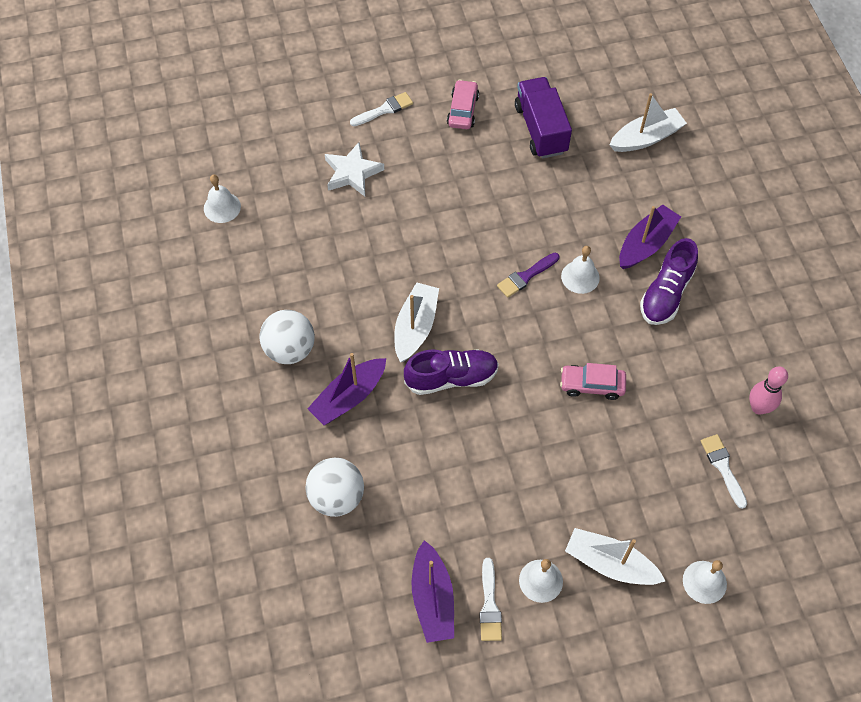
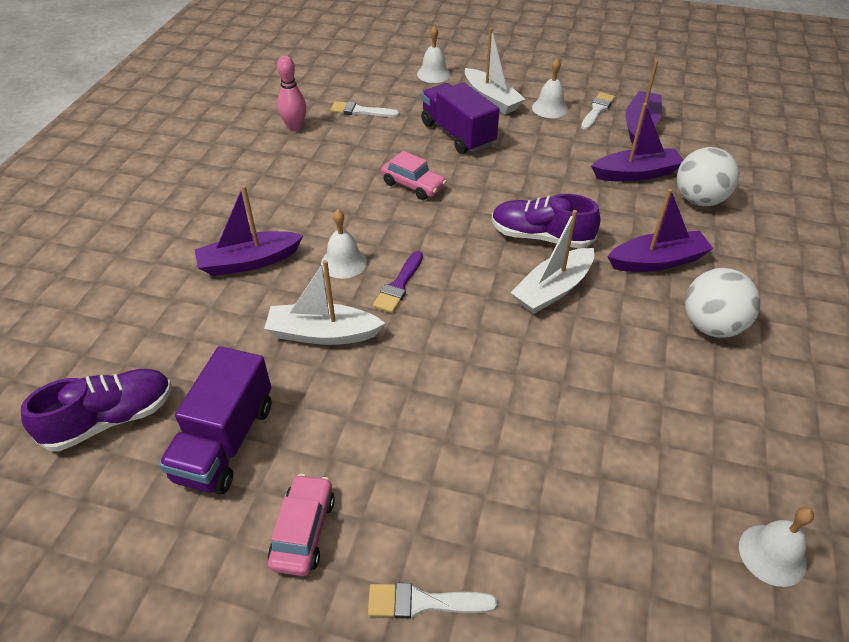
camera: 150 degrees left, 15 degrees down
white star [325,142,384,196] -> none
pink car [447,80,479,129] -> pink car turned 150 degrees clockwise [268,474,335,576]
purple brush [497,253,559,298] -> purple brush turned 120 degrees clockwise [373,251,423,313]
white boat [609,93,687,152] -> white boat moved to [264,260,385,345]
purple shoe [640,238,698,325] -> purple shoe moved to [21,369,172,451]
white brush [701,434,747,509] -> white brush turned 90 degrees clockwise [330,101,399,117]
none -> purple truck [421,82,500,154]
none -> purple boat [591,103,683,182]

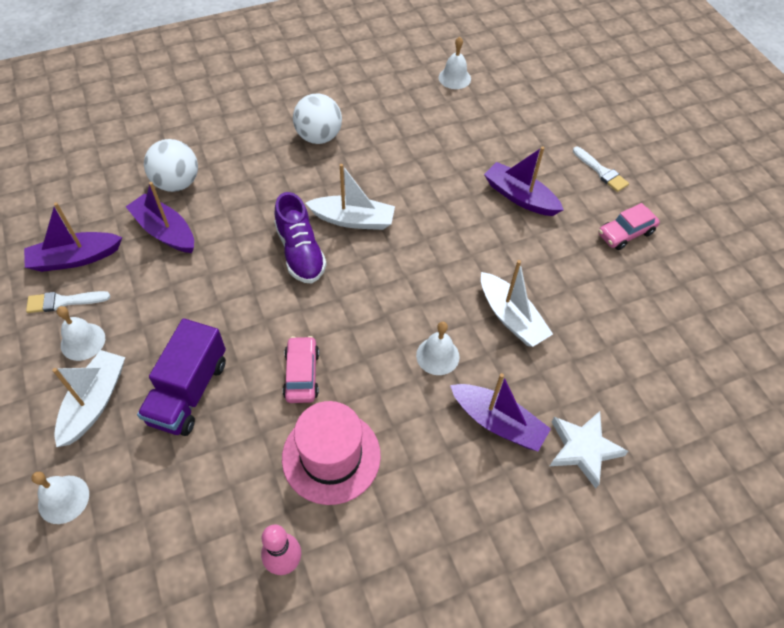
camera: 130 degrees left, 10 degrees up
purple shoe [21,369,172,451] -> none
purple truck [159,346,271,494] -> none
white brush [330,101,399,117] -> none
purple brush [373,251,423,313] -> none
purple boat [607,189,713,272] -> purple boat moved to [484,147,564,216]
none -> pink hat [282,401,381,505]
none -> white star [550,411,629,489]

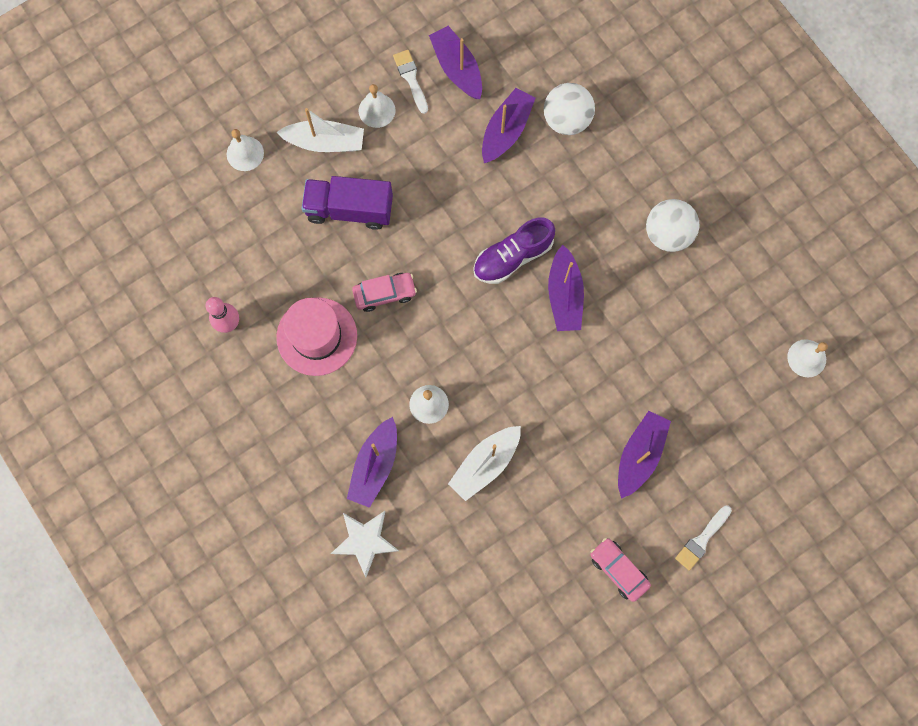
camera: 80 degrees right, 20 degrees up
white boat [305,164,395,230] -> purple boat [548,245,584,331]

